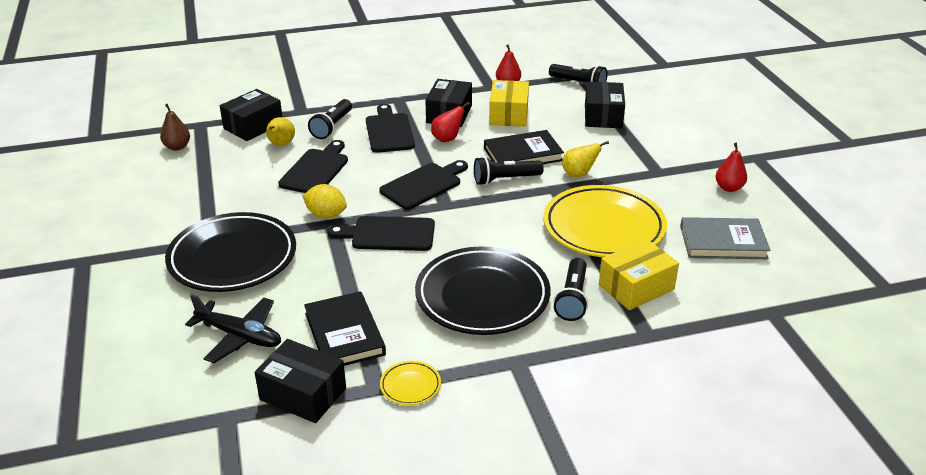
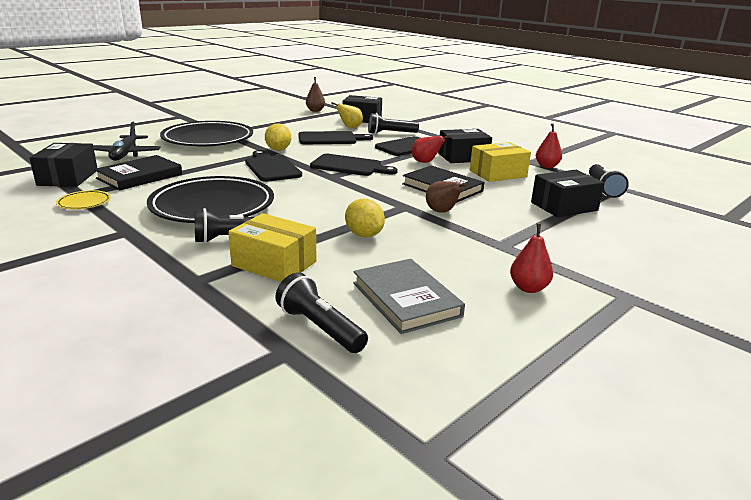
camera: 60 degrees right, 10 degrees down
black flashlight [474,156,544,185] -> black flashlight moved to [275,272,368,353]
yellow plate [543,185,667,257] -> yellow lemon [345,199,385,237]
yellow pear [562,141,609,177] -> brown pear [426,181,468,213]

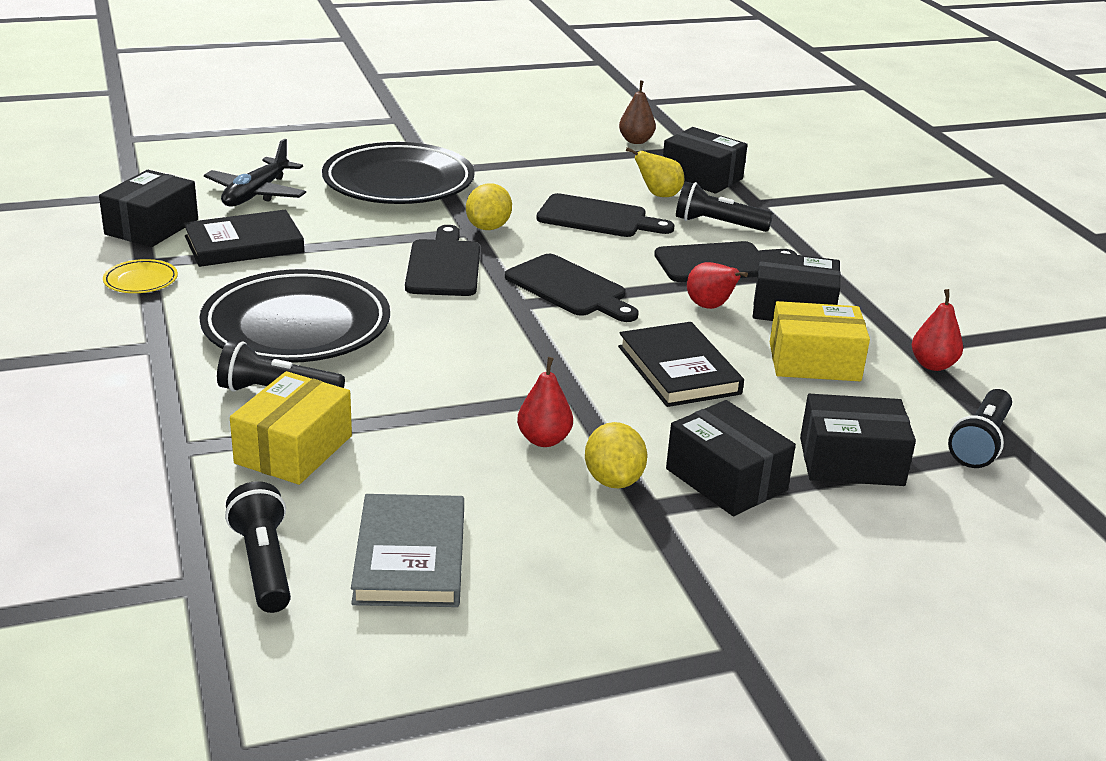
camera: 25 degrees right, 5 degrees up
yellow box [228,213,316,282] -> yellow box turned 60 degrees clockwise [230,371,352,485]
yellow lemon [345,199,385,237] -> yellow lemon moved to [585,422,647,488]
brown pear [426,181,468,213] -> none
red pear [510,224,553,293] -> red pear moved to [517,357,573,447]
none -> black box [666,400,796,516]

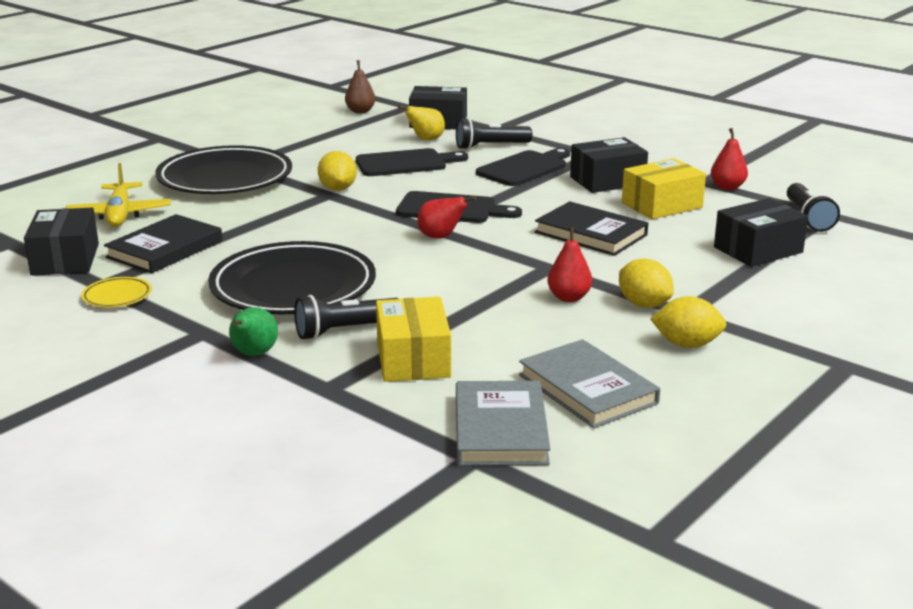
camera: 30 degrees left, 5 degrees down
black plane [204,139,306,206] -> yellow plane [66,163,171,227]
black flashlight [225,481,291,613] -> grey book [456,381,550,466]
black cutting board [405,225,480,296] -> none
black box [666,400,796,516] -> none
red pear [687,262,748,309] -> red pear moved to [417,196,476,239]
none -> green pear [229,307,278,356]
none -> yellow lemon [650,296,726,348]

